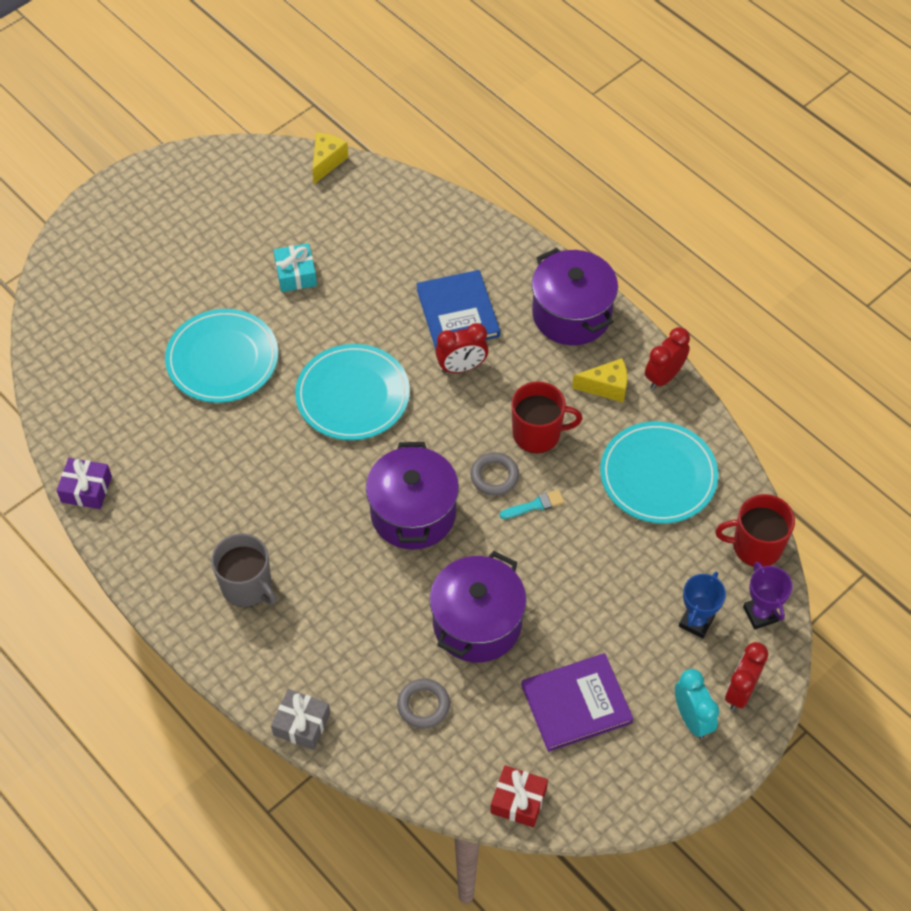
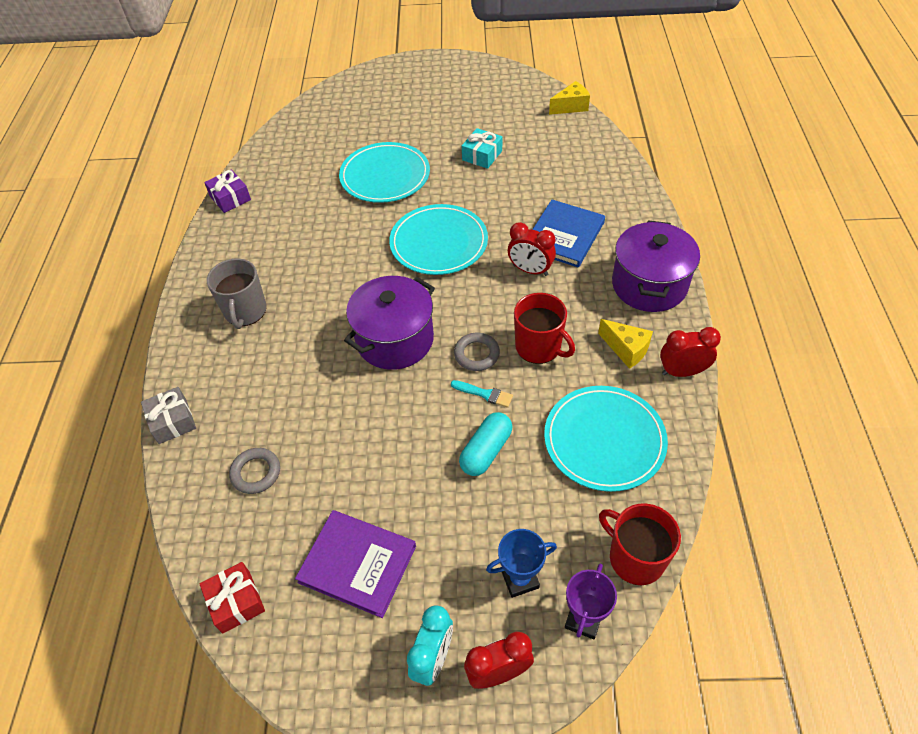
camera: 45 degrees right, 5 degrees down
purple pot [430,551,526,662] -> none
none -> turquoise capsule [459,412,512,476]

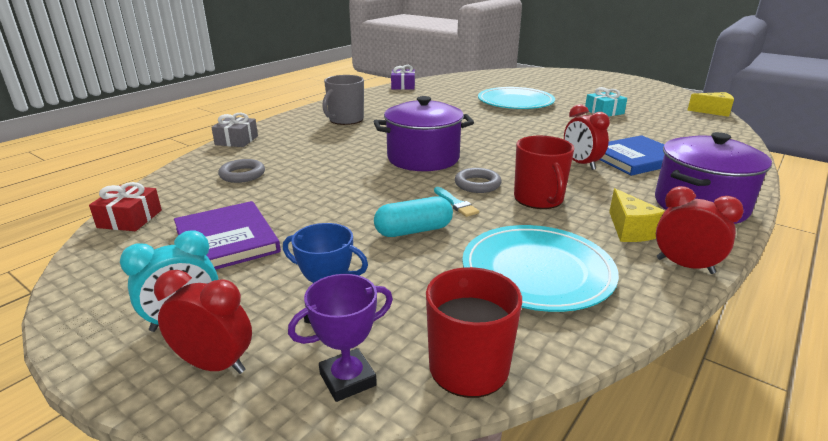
camera: 35 degrees right, 25 degrees down
turquoise plate [389,204,488,275] -> none

